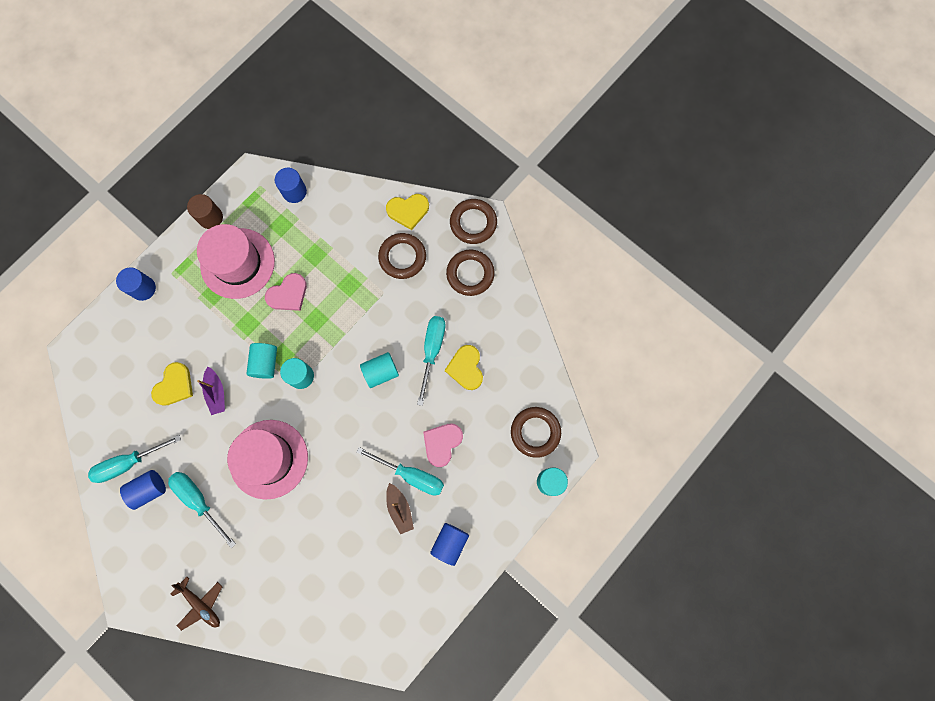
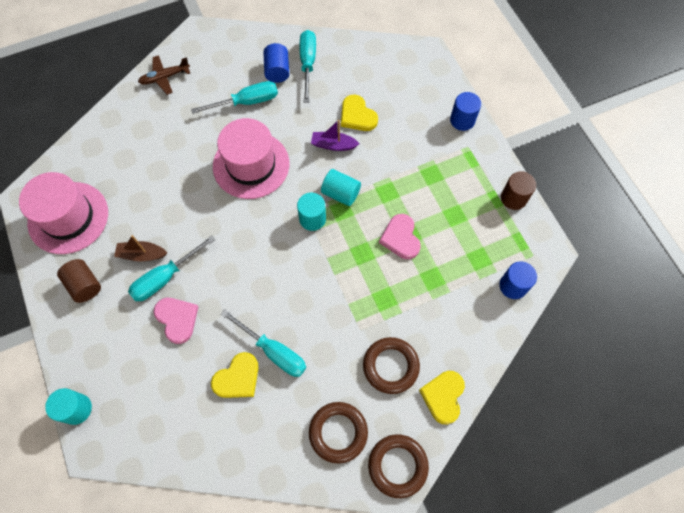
camera: 115 degrees right, 10 degrees down
pink hat [197,224,275,299] -> pink hat moved to [19,172,108,254]
turquoise cylinder [360,352,399,388] -> none
blue cylinder [430,523,469,566] -> brown cylinder [57,259,101,303]
yellow heart [445,345,483,390] -> yellow heart turned 120 degrees clockwise [211,352,259,398]
brown ring [511,407,561,458] -> none

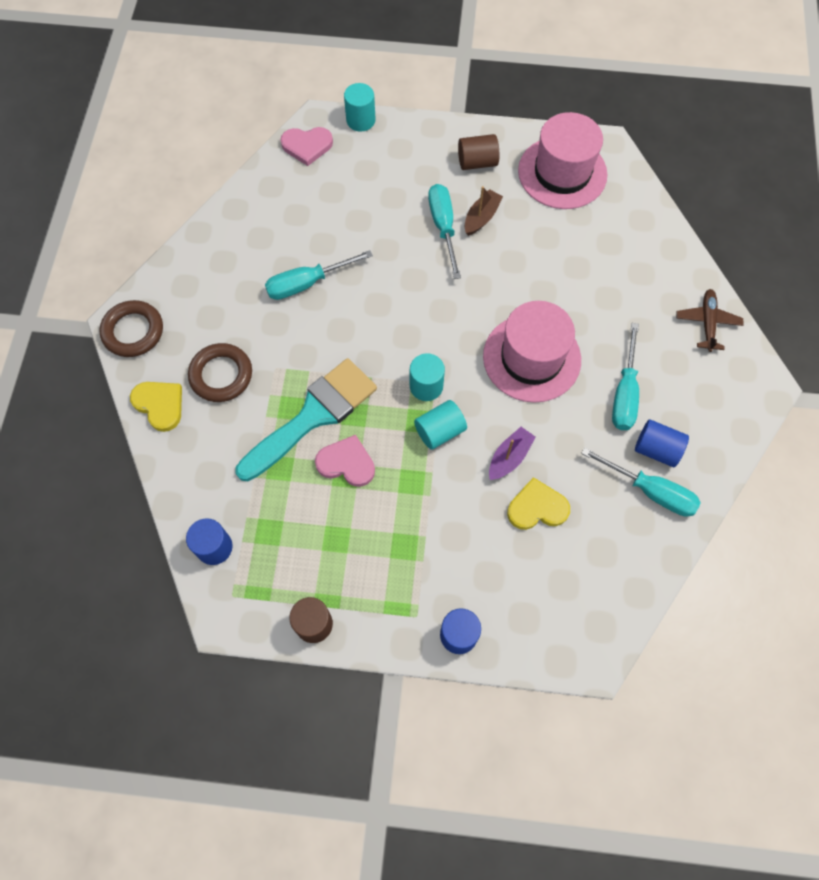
camera: 120 degrees right, 0 degrees up
pink heart [153,298,198,344] -> pink heart moved to [280,127,333,166]
yellow heart [211,352,259,398] -> none
brown ring [309,402,368,464] -> none
none -> turquoise brush [236,358,377,481]

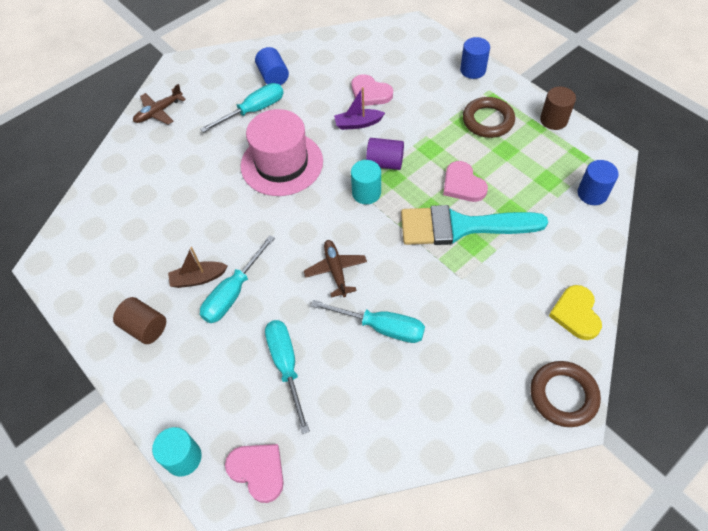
camera: 135 degrees left, 10 degrees down
brown ring [188,343,252,402] -> brown ring moved to [463,97,515,138]
turquoise cylinder [414,400,467,450] -> purple cylinder [366,138,404,170]
yellow heart [507,477,570,530] -> pink heart [352,74,393,106]
pink hat [518,112,607,209] -> none
turquoise screwdriver [581,447,701,517] -> turquoise screwdriver moved to [265,320,310,434]
none -> brown plane [304,240,367,297]

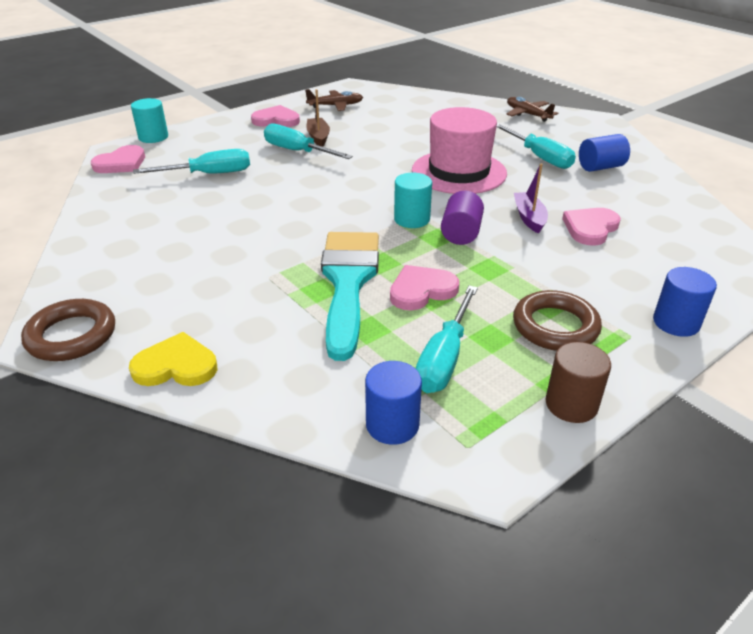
camera: 90 degrees right, 20 degrees down
brown cylinder [113,297,166,344] -> pink heart [251,105,300,127]
brown plane [304,240,367,297] -> brown plane moved to [305,89,363,111]
turquoise screwdriver [311,300,425,343] -> turquoise screwdriver moved to [416,285,478,393]

